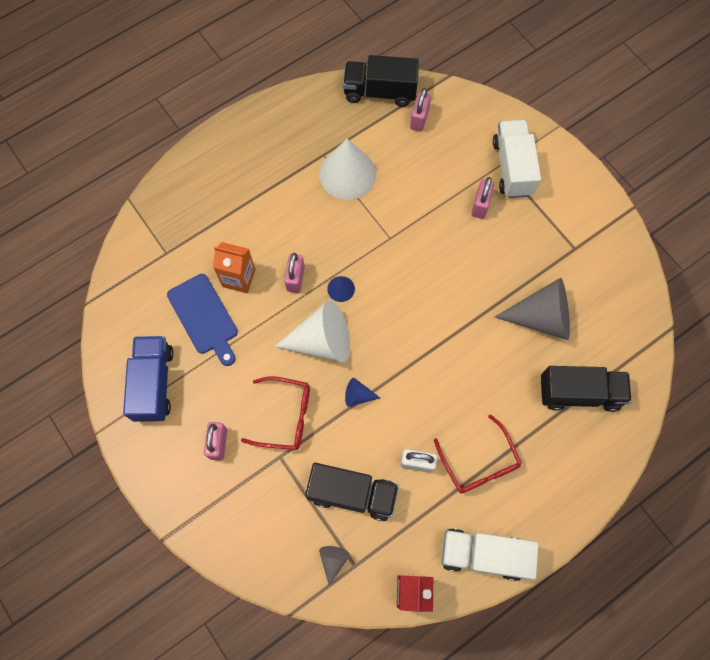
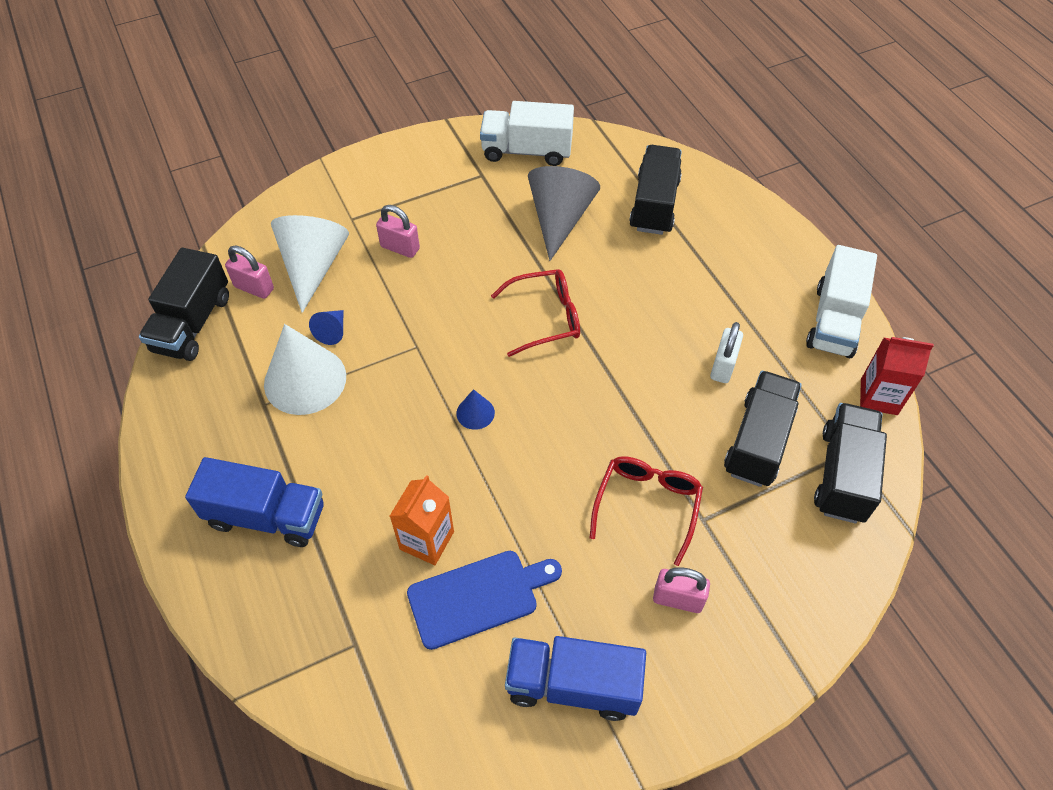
camera: 80 degrees left, 15 degrees down
white cone [274,300,350,362] -> white cone moved to [271,215,349,313]
pink padlock [284,253,305,293] -> none
grey cone [319,546,350,585] -> black truck [814,403,887,523]
blue cone [345,378,380,407] -> blue cone moved to [309,310,343,345]
red glasses [434,414,522,494] -> red glasses moved to [491,269,580,357]
white truck [493,120,541,198] -> white truck moved to [480,101,574,166]
none -> blue truck [185,457,324,547]

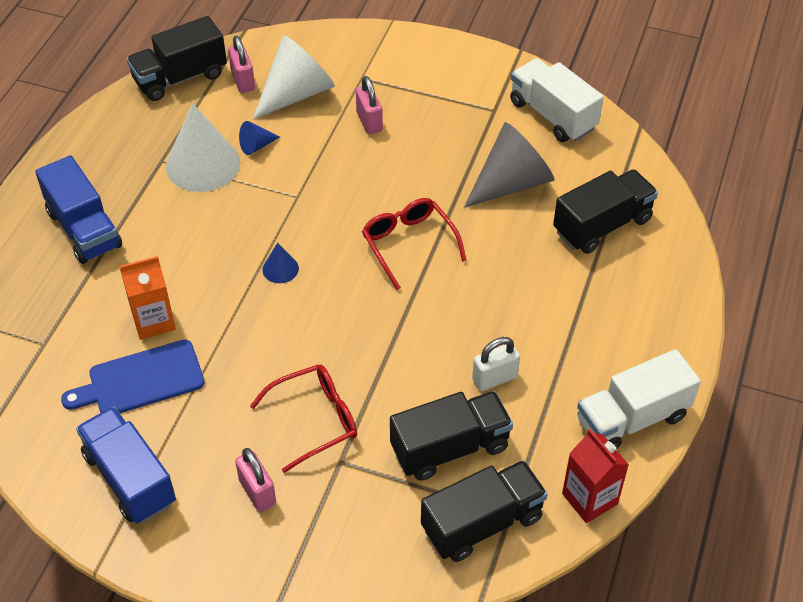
camera: 45 degrees right, 5 degrees down
blue cutting board [407,551,562,650] -> blue cutting board turned 135 degrees clockwise [61,340,205,413]
red glasses [491,269,580,357] -> red glasses turned 150 degrees counterclockwise [362,198,467,290]

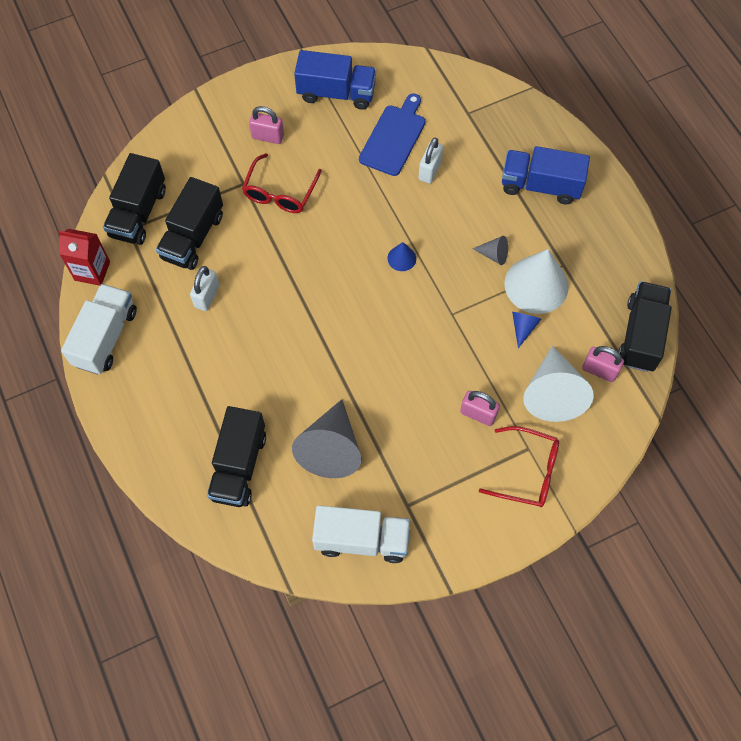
camera: 135 degrees right, 15 degrees up
orange carton [120,256,176,340] -> white padlock [419,138,443,183]
red glasses [362,198,467,290] -> red glasses moved to [479,426,559,507]
none -> grey cone [473,236,508,265]

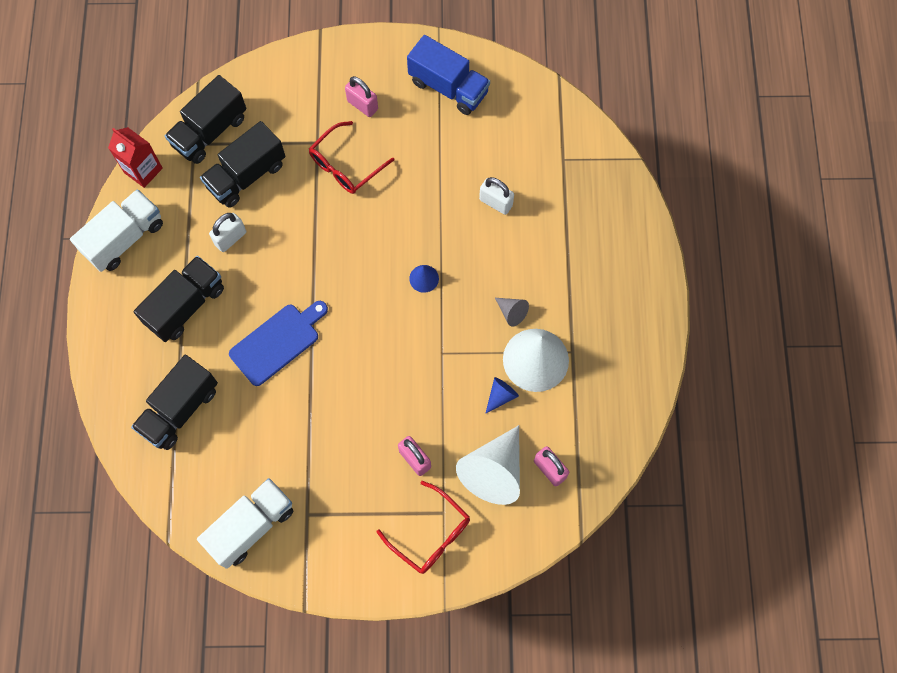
camera: 25 degrees right, 5 degrees up
grey cone [292,399,361,478] -> none
white truck [312,505,410,563] -> white truck turned 75 degrees counterclockwise [197,478,293,569]
blue cutting board [359,93,425,176] -> blue cutting board moved to [229,301,328,386]
white padlock [419,138,443,183] -> white padlock turned 75 degrees clockwise [479,177,514,215]
blue truck [502,146,590,205] -> none
black truck [618,281,672,372] -> black truck moved to [133,256,224,342]

